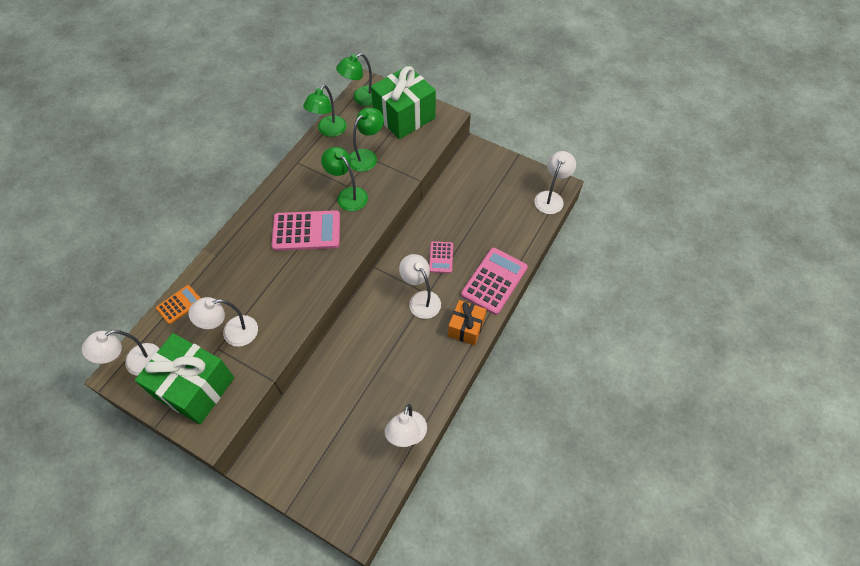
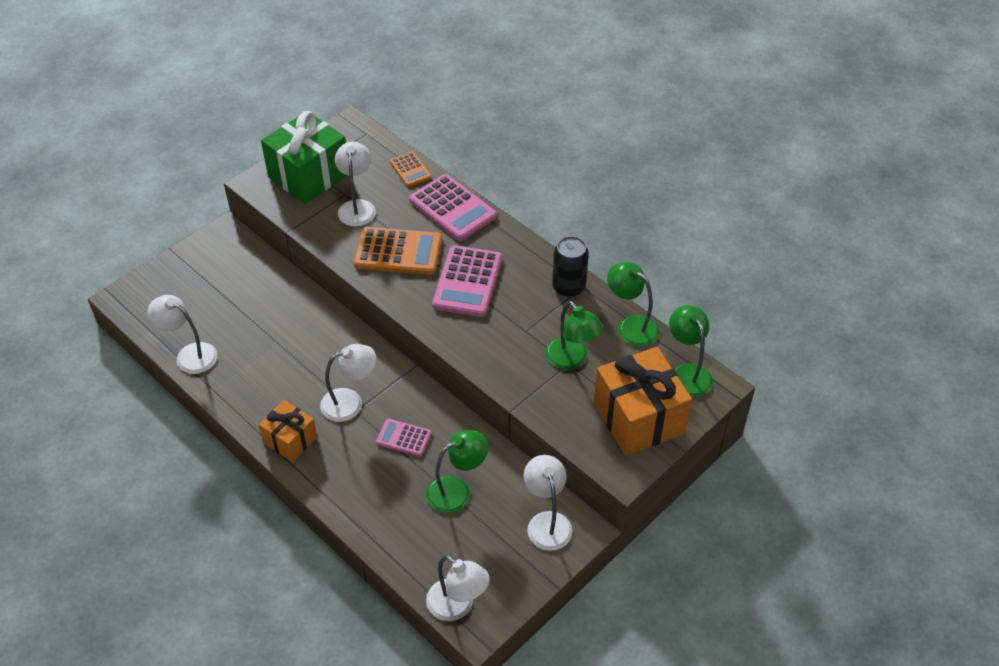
camera: 105 degrees right, 10 degrees down
white lamp [82,330,159,376] -> white lamp moved to [524,455,572,551]
green lamp [321,147,368,211] -> green lamp moved to [426,430,488,514]
green gift [371,66,436,139] -> orange gift [594,347,692,456]
pink calculator [461,248,528,315] -> pink calculator moved to [409,174,497,241]
none -> orange calculator [353,227,442,275]
none -> black can [552,236,589,297]

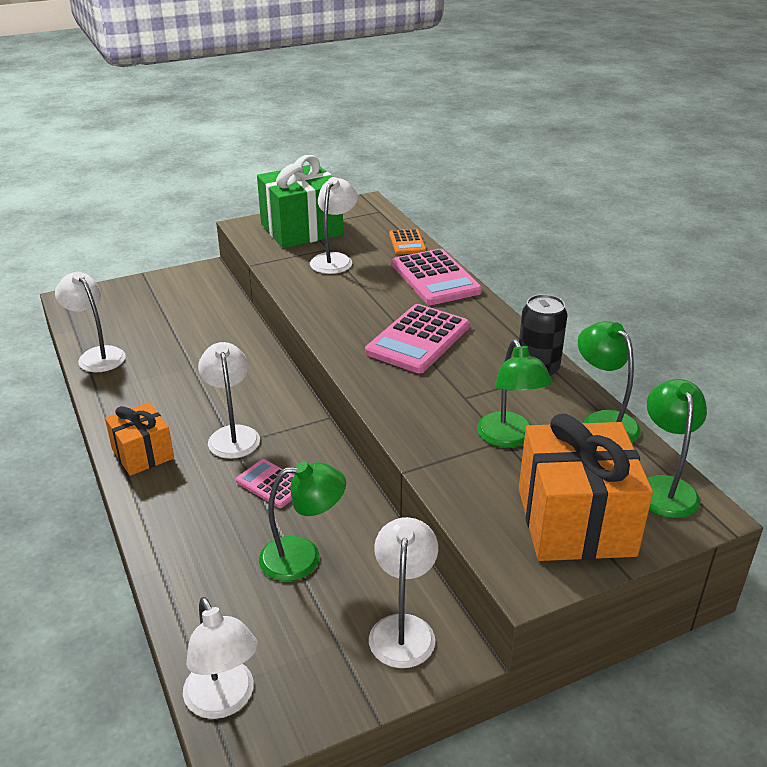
camera: 20 degrees right, 15 degrees down
white lamp [320,344,376,422] -> white lamp turned 105 degrees counterclockwise [198,342,260,459]
orange calculator [353,227,442,275] -> none

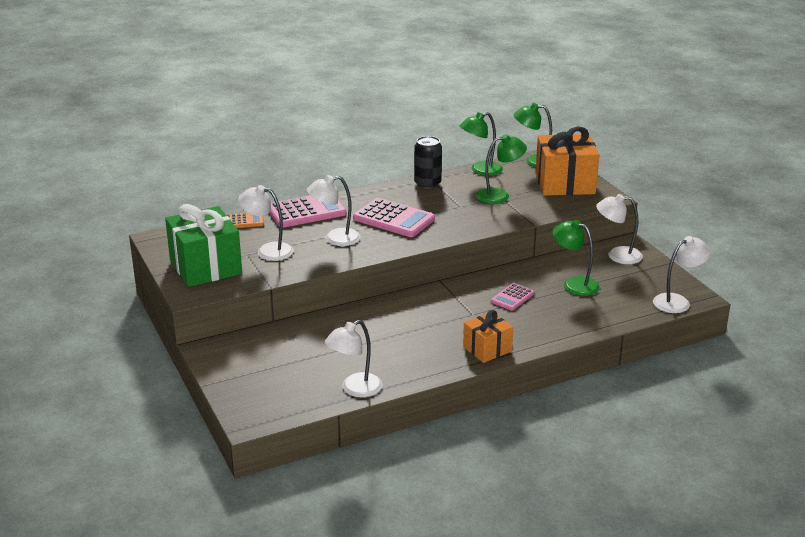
camera: 90 degrees left, 5 degrees down
white lamp [198,342,260,459] -> white lamp moved to [307,175,361,246]
green lamp [259,462,346,581] -> green lamp turned 45 degrees counterclockwise [552,220,600,296]

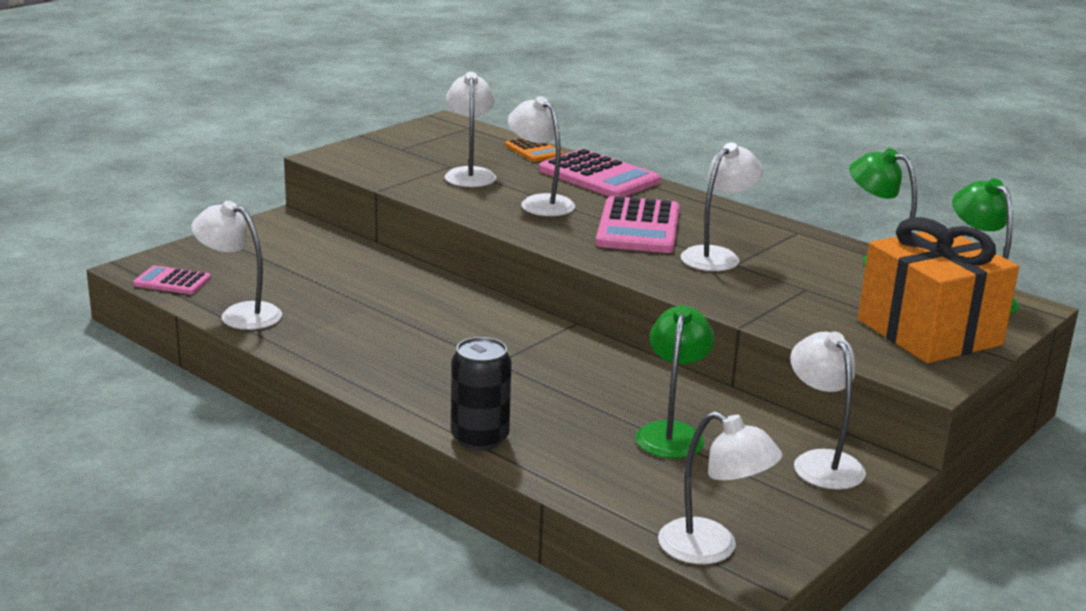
camera: 65 degrees right, 5 degrees down
green gift [165,204,242,287] -> none
black can [414,136,442,189] -> black can moved to [451,337,512,450]
orange gift [463,310,513,363] -> none
green lamp [476,134,527,204] -> none
pink calculator [491,283,534,311] -> pink calculator moved to [133,265,211,294]
none -> white lamp [681,142,763,271]

